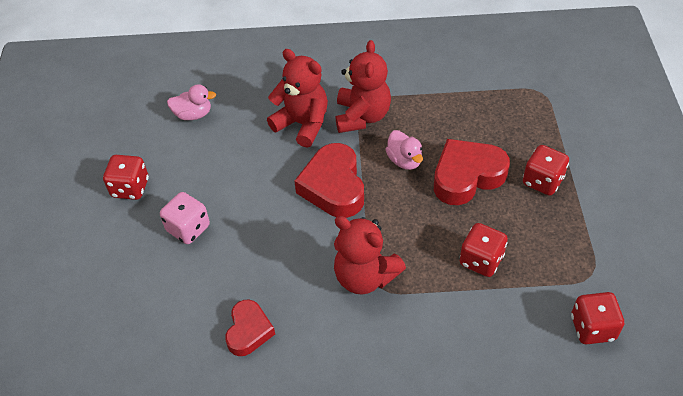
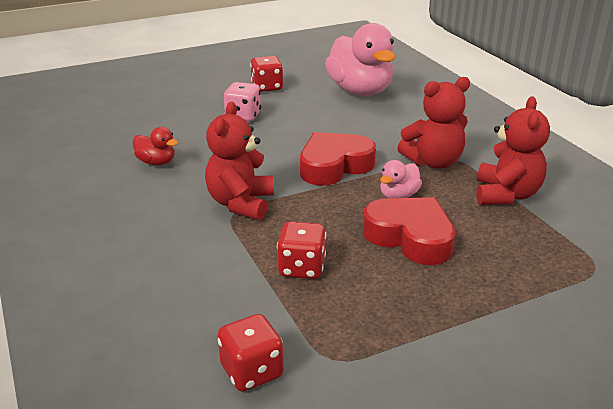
camera: 65 degrees right, 20 degrees down
pink duck [167,84,216,120] -> pink duck [325,23,395,96], size x2.18
red heart [225,300,275,356] -> red duck [133,127,178,165]
red teddy bear [267,49,328,148] -> red teddy bear moved to [476,96,550,205]
red dice [523,145,569,196] -> none

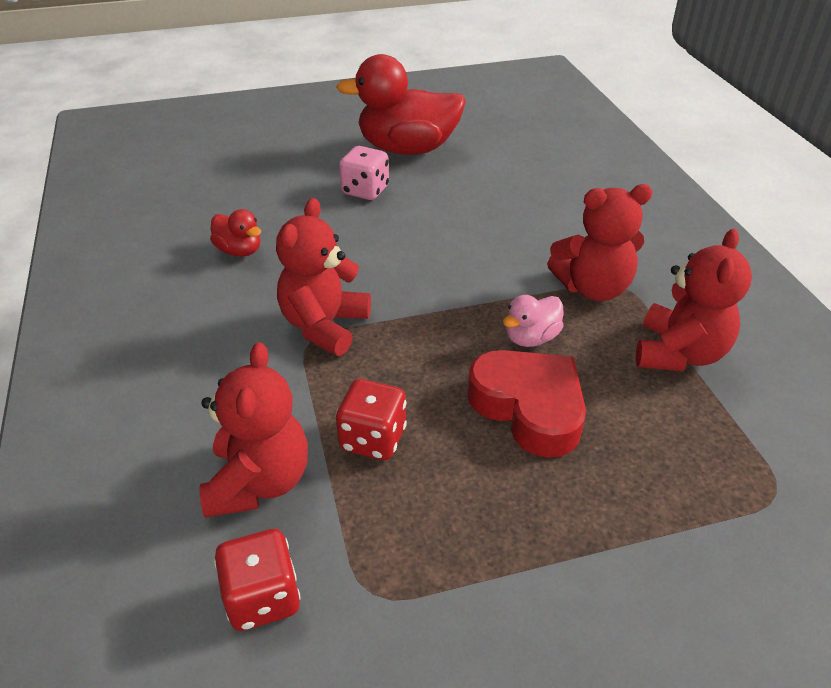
camera: 10 degrees right, 10 degrees up
red dice [250,56,283,92] -> red duck [336,54,466,155]
red heart [300,132,376,186] -> none
pink duck [325,23,395,96] -> none
none -> red teddy bear [200,342,308,518]

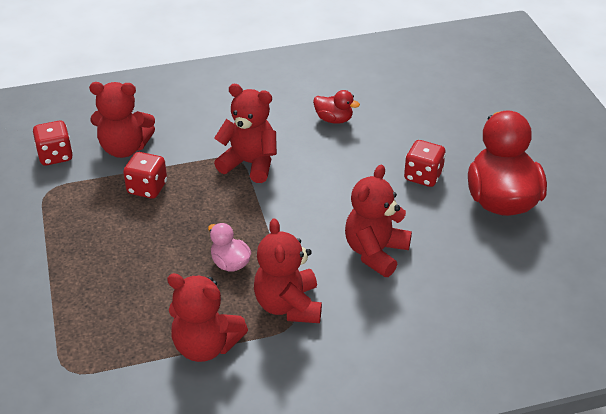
camera: 90 degrees right, 0 degrees up
red duck [210,209,261,257] -> red duck turned 105 degrees counterclockwise [313,90,360,124]
pink dice [339,146,389,200] -> red dice [404,140,446,187]
red heart [467,350,586,458] -> none
none -> red teddy bear [345,165,412,277]

